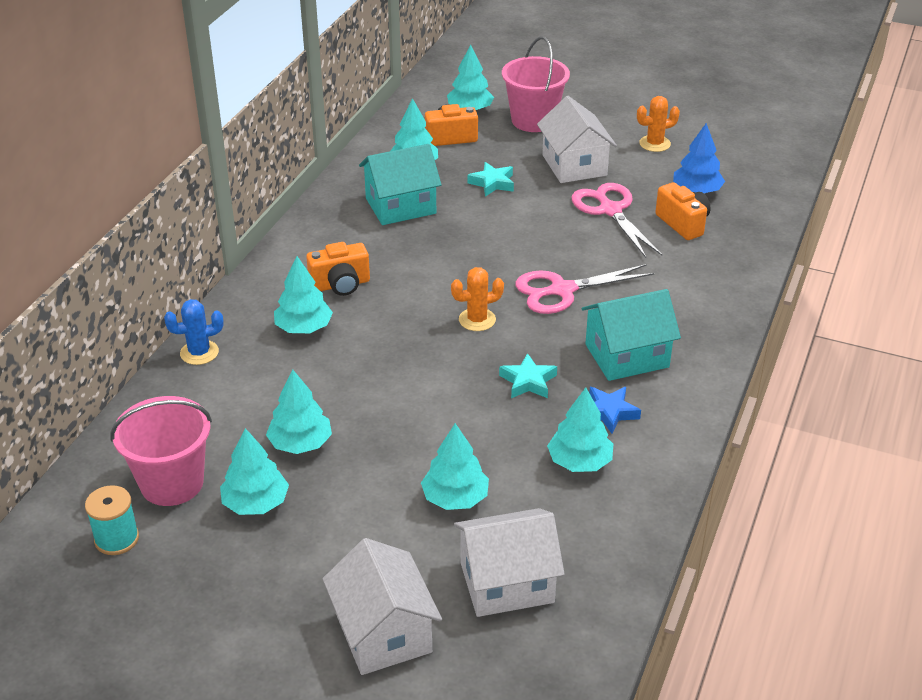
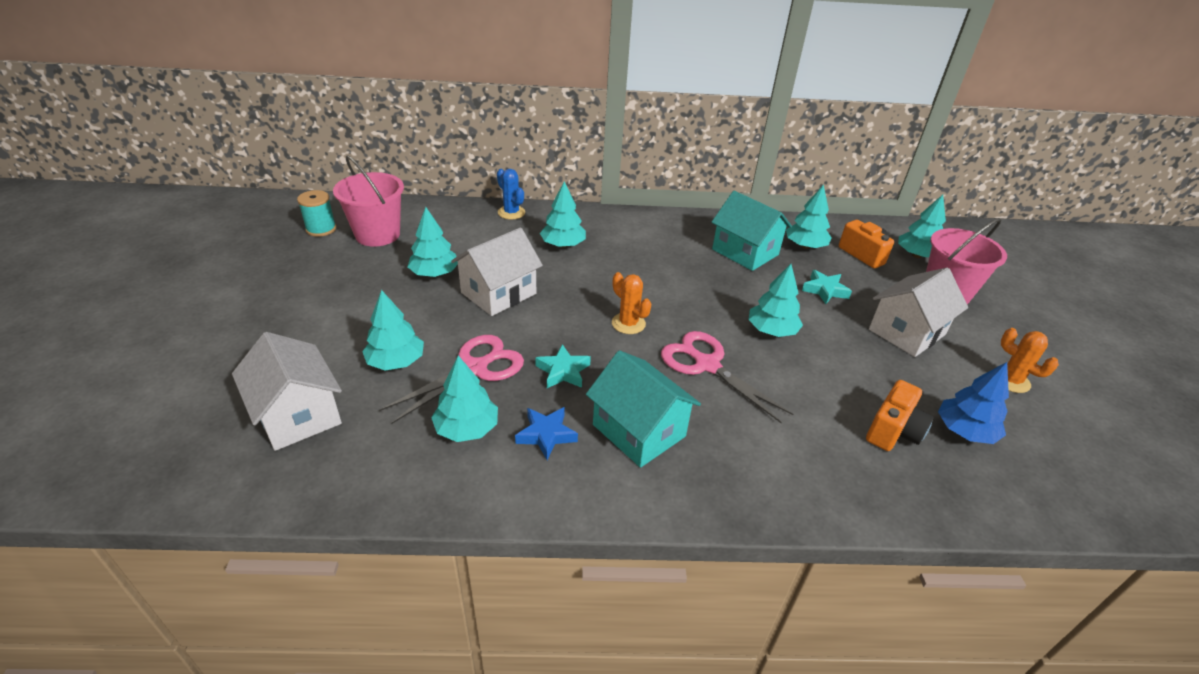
camera: 65 degrees right, 0 degrees up
turquoise tree [220,428,289,515] -> turquoise tree moved to [748,264,803,337]
orange camera [306,242,370,296] -> none
white house [322,538,442,675] -> white house moved to [451,228,543,316]
pink scissors [572,183,662,258] -> pink scissors moved to [379,335,524,424]

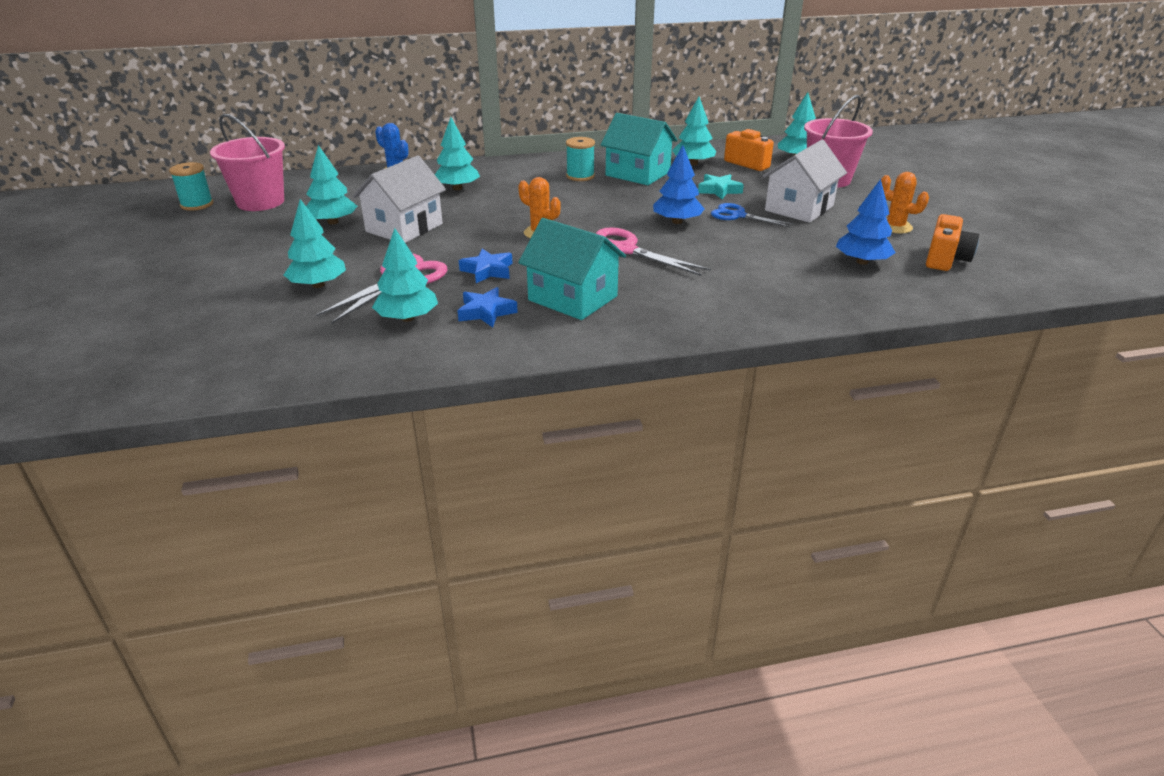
camera: 10 degrees left, 5 degrees down
white house [232,332,342,451] -> none
turquoise star [535,344,591,388] -> blue star [459,249,513,283]
turquoise tree [748,264,803,337] -> blue tree [653,145,704,224]
orange camera [866,380,934,451] -> orange camera moved to [926,214,979,271]
none -> turquoise spool [566,137,595,181]
none -> blue scissors [711,203,794,228]

